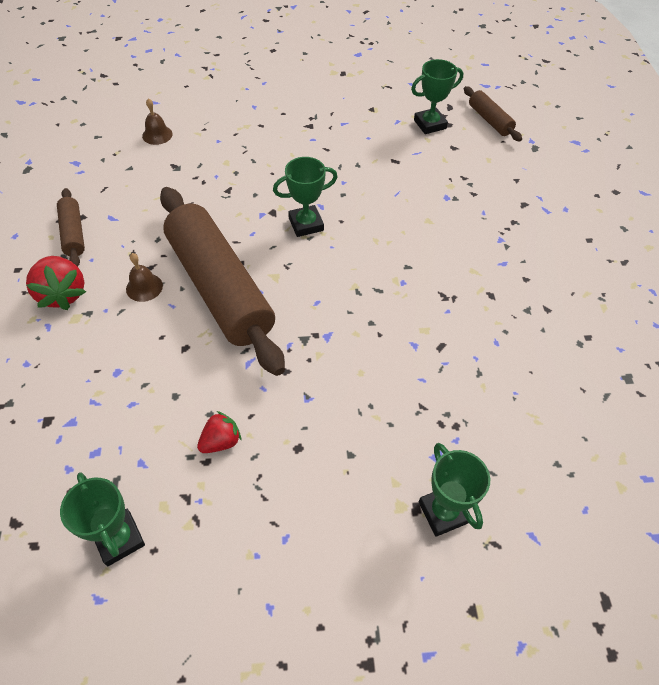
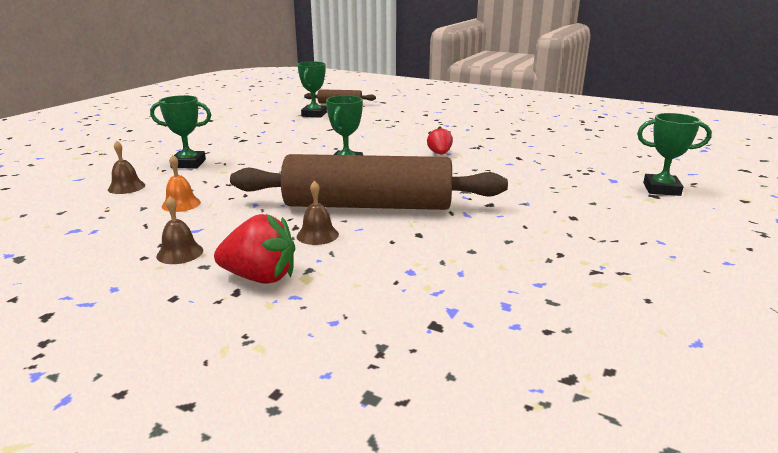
camera: 55 degrees left, 30 degrees down
brown rolling pin [57,188,85,267] -> brown bell [156,196,203,264]
green trophy [60,472,145,566] -> green trophy moved to [150,95,211,168]
red strawberry [197,411,241,453] -> red strawberry moved to [427,126,453,155]
none -> orange bell [162,155,201,212]

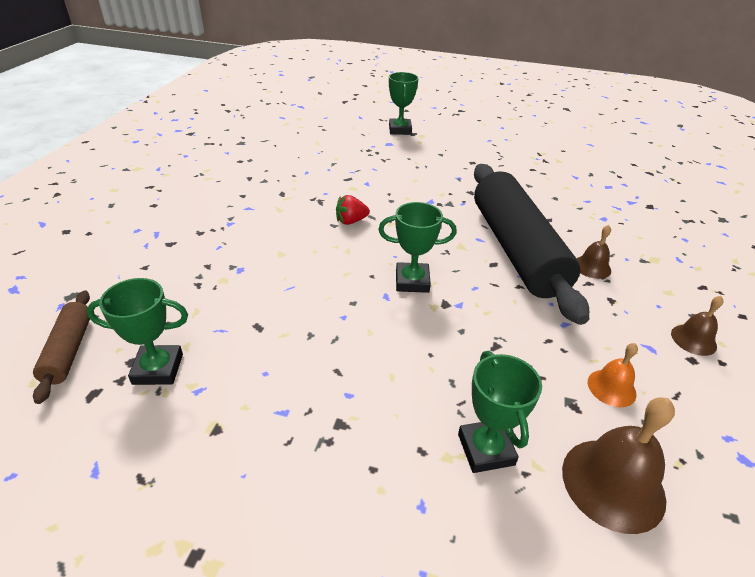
camera: 105 degrees left, 15 degrees up
brown bell [108,141,145,194] -> brown bell [562,397,675,534], size x1.80
red strawberry [214,214,295,284] -> none
brown rolling pin [230,154,508,210] -> black rolling pin [474,164,589,325]

